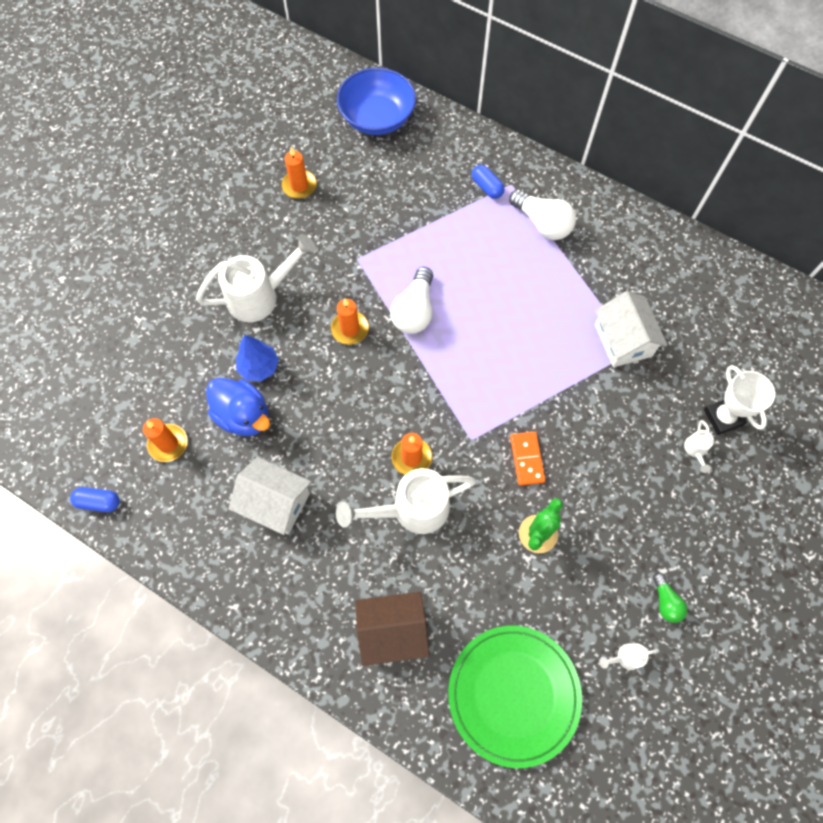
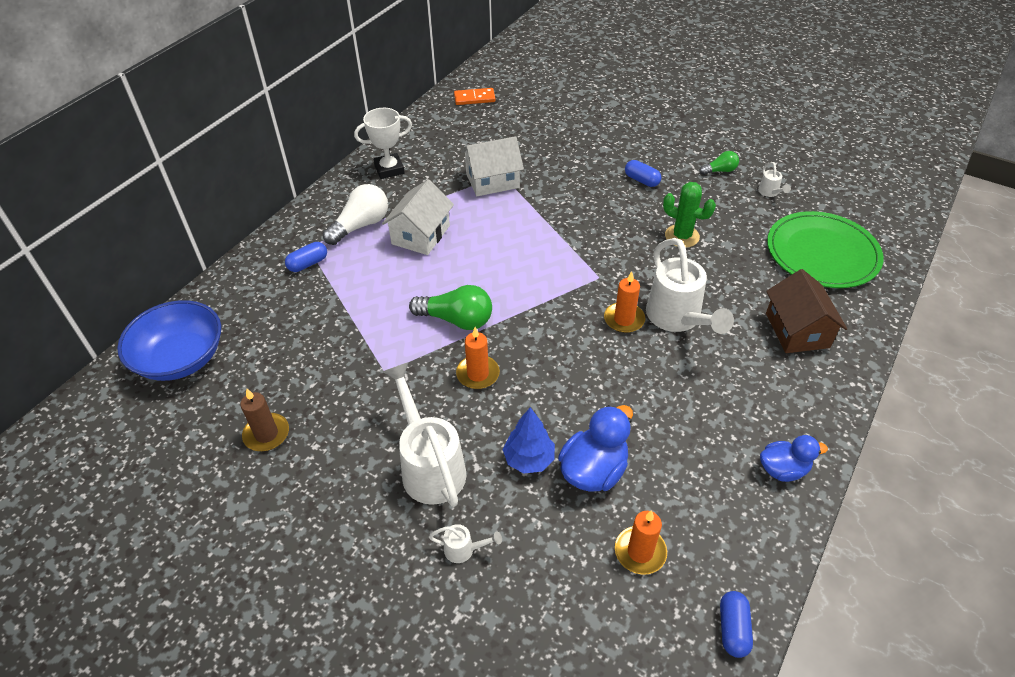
camera: 90 degrees left, 20 degrees down
white house [228,457,312,535] -> white house moved to [382,179,454,255]
orange candle [281,147,317,199] -> brown candle [240,388,289,451]
white light bulb [390,267,433,334] -> green light bulb [409,285,492,330]
orange domino [510,431,545,486] -> orange domino moved to [454,88,496,105]
white watering can [684,420,714,473] -> white watering can moved to [429,524,502,563]
white trophy [704,365,775,435] -> white trophy moved to [354,108,412,179]
none -> blue capsule [625,160,661,187]
none -> blue duck [760,435,828,482]

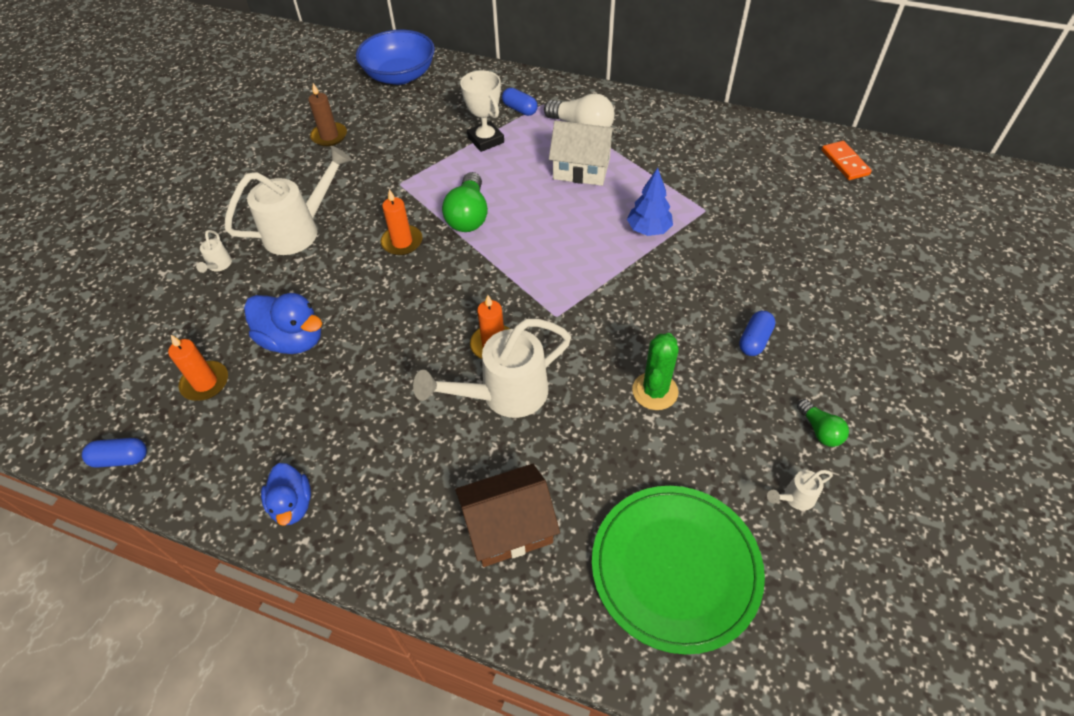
camera: 80 degrees right, 5 degrees up
white trophy [354,108,412,179] -> white trophy moved to [460,70,504,152]
white house [461,136,524,196] -> none
blue tree [503,407,555,474] -> blue tree moved to [627,168,673,236]

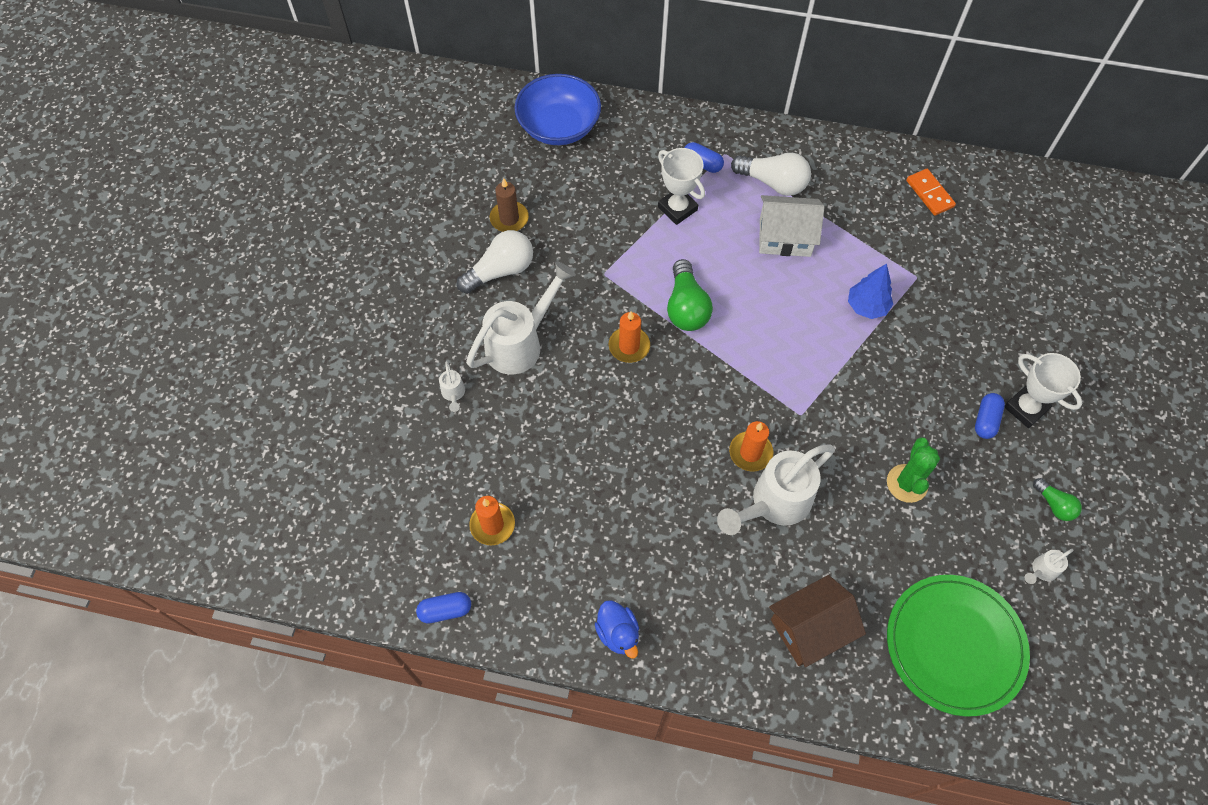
camera: 10 degrees left, 10 degrees up
blue duck [244,293,322,354] -> none
orange domino [822,141,872,180] -> orange domino moved to [906,169,956,216]
none -> white light bulb [457,230,533,294]
none -> white trophy [1004,353,1082,428]

